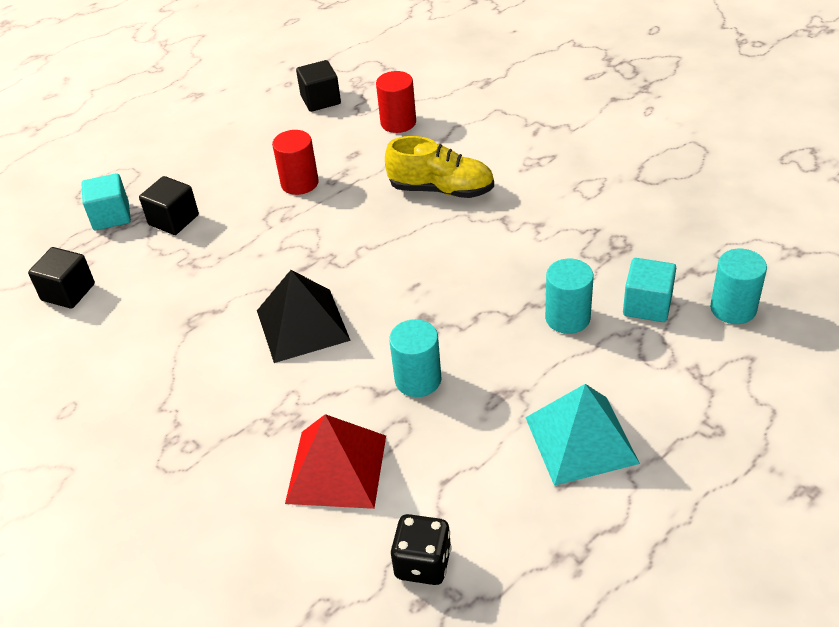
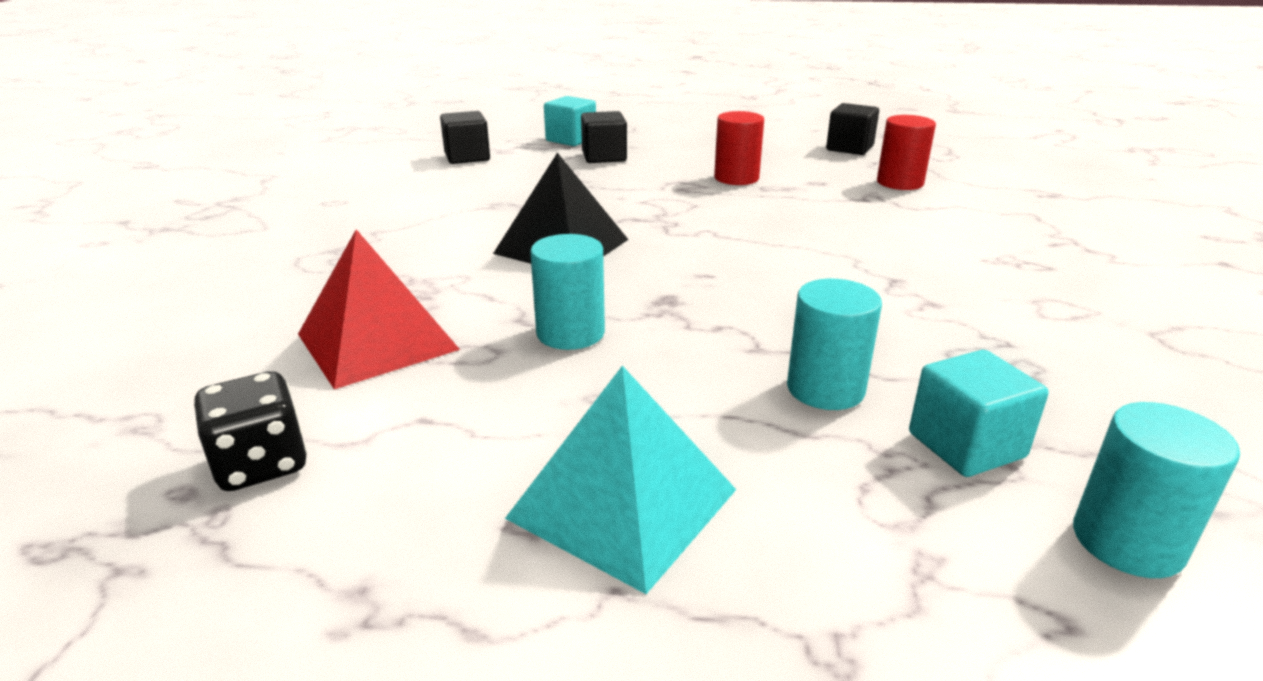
camera: 45 degrees right, 15 degrees down
yellow shoe [385,136,494,198] -> none

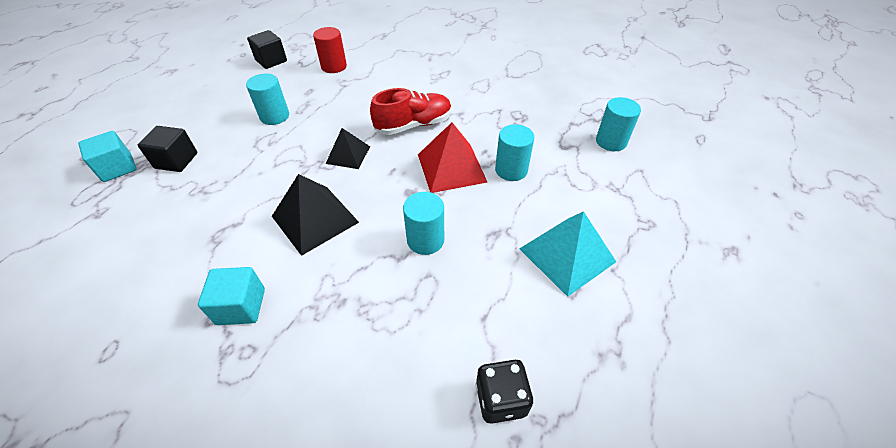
camera: 70 degrees left, 20 degrees up
red pyramid [298,229,460,389] -> red pyramid moved to [418,122,487,193]
black cube [440,111,490,164] -> none
red cylinder [714,111,764,185] -> turquoise cylinder [246,73,289,125]
turquoise cube [909,350,1049,477] -> turquoise cube moved to [198,267,265,325]
none -> black pyramid [326,128,370,169]
none -> red shoe [370,88,452,135]

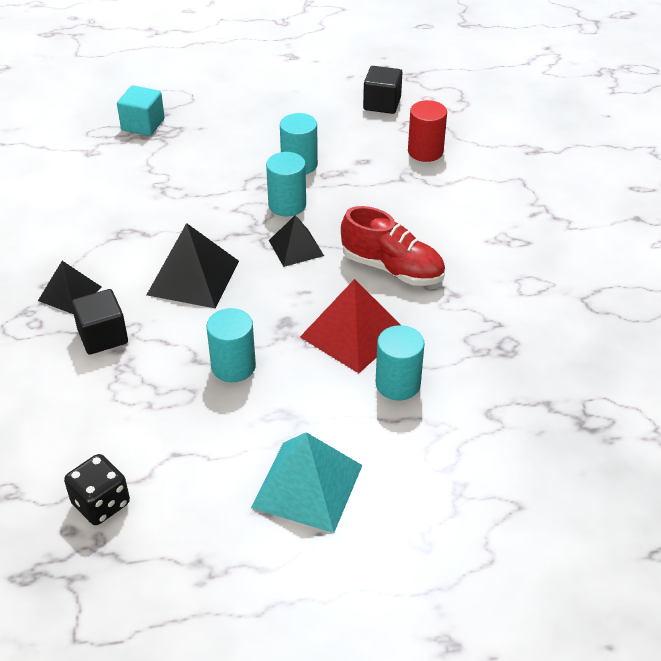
camera: 55 degrees right, 5 degrees down
black cube [138,126,197,172] -> black cube moved to [71,289,128,355]
turquoise cube [198,267,265,325] -> black pyramid [38,261,101,314]
turquoise cylinder [596,97,641,151] -> turquoise cylinder moved to [266,152,306,216]

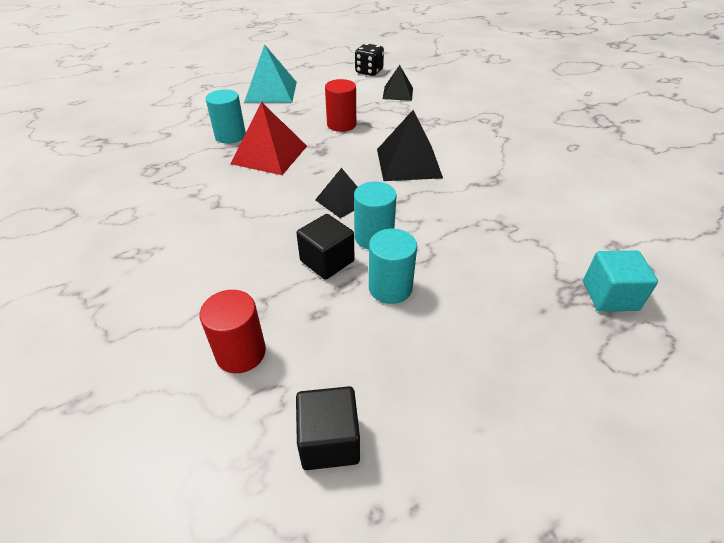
camera: 160 degrees right, 0 degrees up
black pyramid [38,261,101,314] -> black pyramid moved to [383,65,413,101]
black cube [71,289,128,355] -> black cube moved to [296,214,354,280]
turquoise cylinder [207,308,256,382] -> red cylinder [325,79,356,132]
red shoe [341,206,445,286] -> none

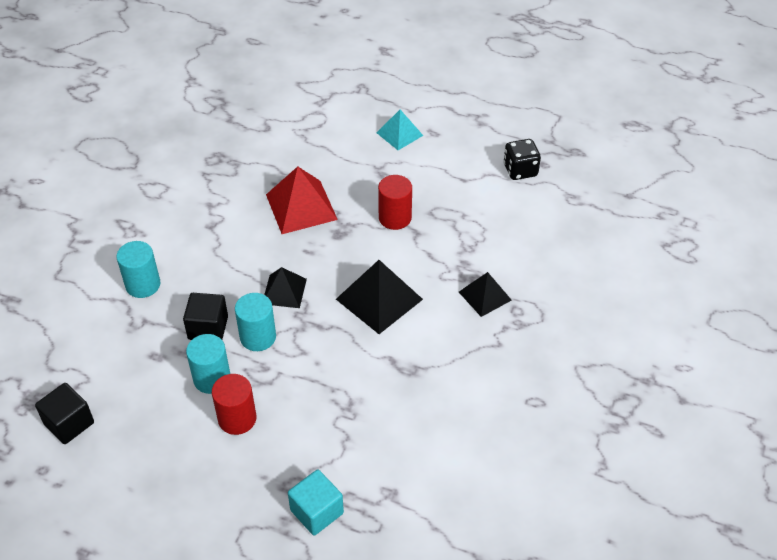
camera: 50 degrees right, 5 degrees up
red cylinder [200,290,266,373] -> red cylinder moved to [212,374,256,435]
turquoise cylinder [206,89,246,144] -> turquoise cylinder moved to [117,241,160,298]
turquoise pyramid [244,44,297,103] -> turquoise pyramid [377,110,423,150], size x0.62
black pyramid [383,65,413,101] -> black pyramid moved to [459,272,512,317]

